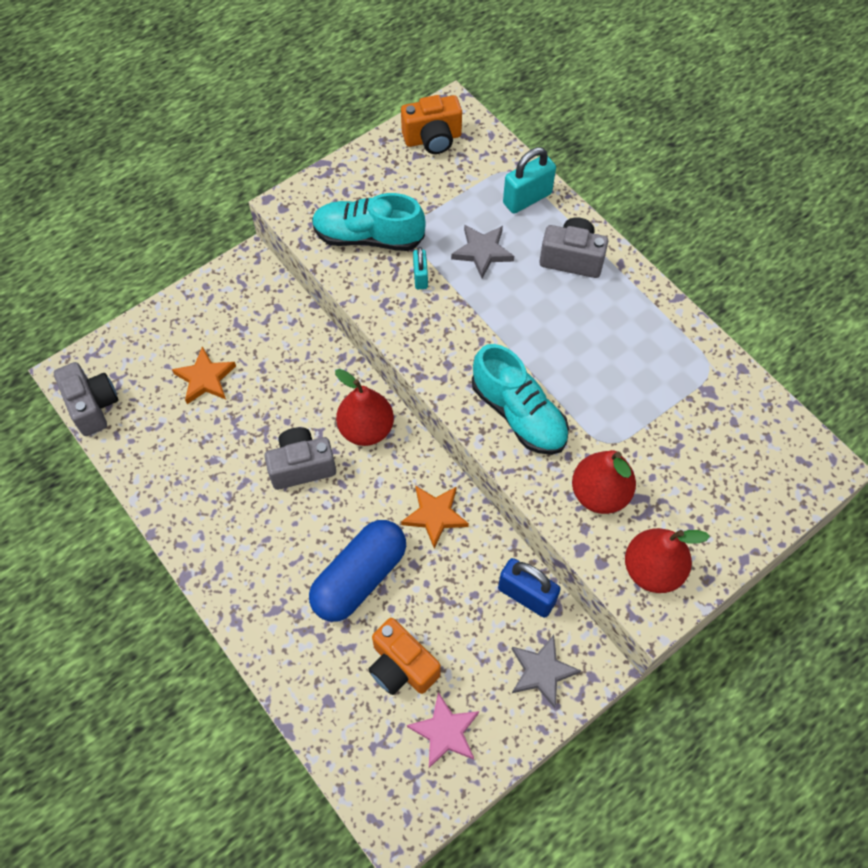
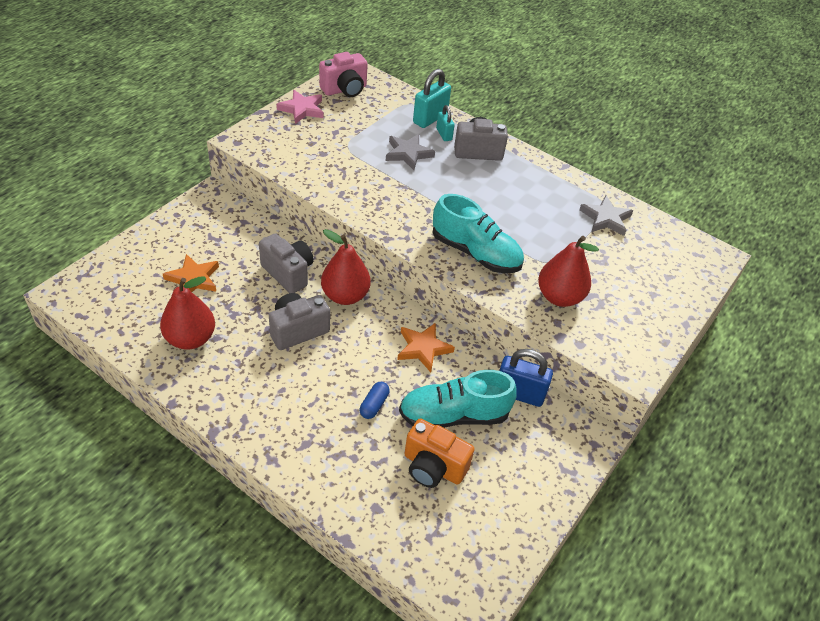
camera: 20 degrees left, 15 degrees down
grey camera [54,362,118,436] -> grey camera moved to [259,233,314,293]
blue capsule [309,520,406,622] -> blue capsule [360,382,390,419], size x0.41
turquoise shoe [312,193,426,251] -> turquoise shoe moved to [399,370,517,428]
orange camera [401,95,462,154] -> pink camera [319,52,368,97]
pink star [407,692,479,768] -> pink star moved to [276,90,324,124]
turquoise padlock [413,247,428,289] -> turquoise padlock moved to [436,105,455,141]
grey star [512,635,581,708] -> grey star moved to [579,195,633,236]
red pear [625,528,710,593] -> red pear moved to [160,276,215,350]

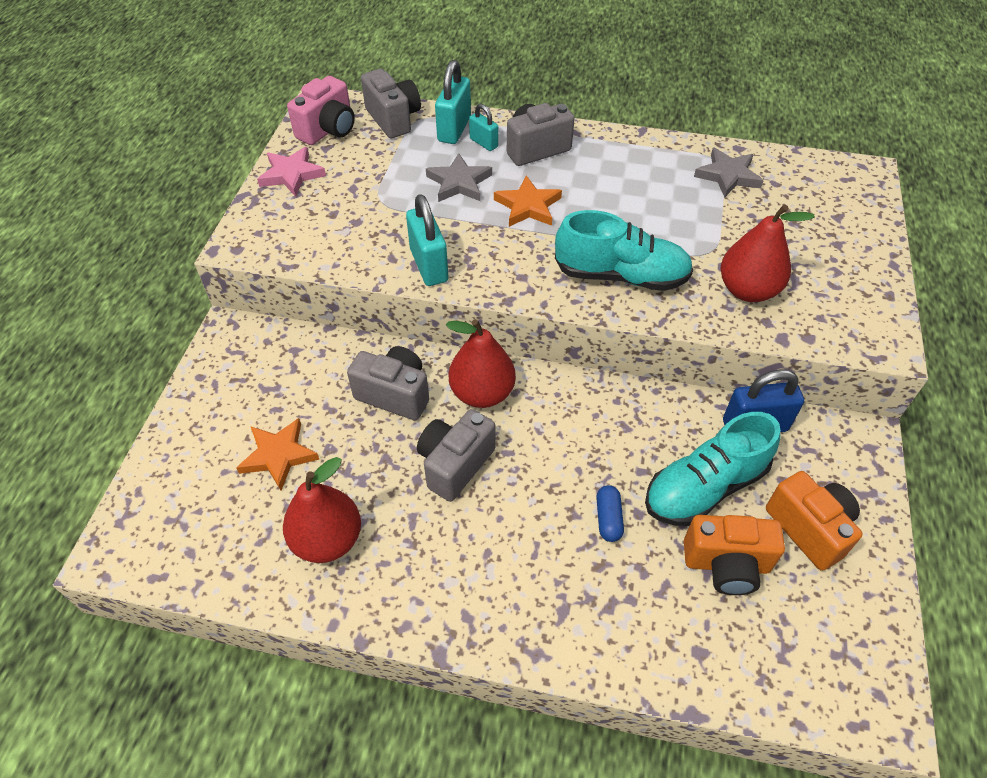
camera: 20 degrees left, 5 degrees up
orange star [397,323,455,372] -> orange star moved to [494,175,562,227]
none -> grey camera [361,69,421,138]
none -> turquoise padlock [406,194,448,286]
none -> orange camera [766,471,863,571]

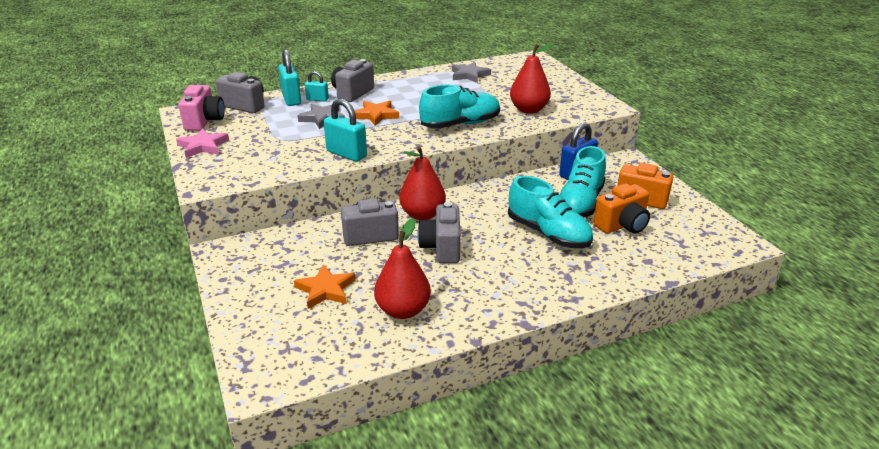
camera: 35 degrees left, 20 degrees down
blue capsule [596,485,624,542] -> turquoise shoe [508,176,593,248]

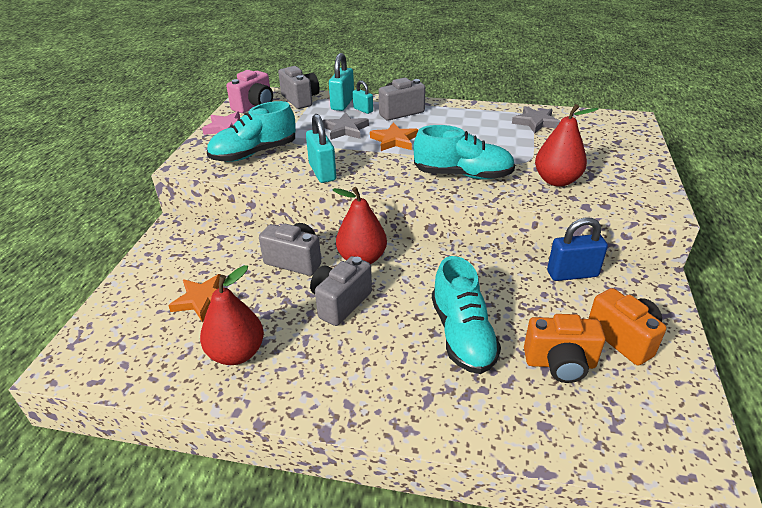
camera: 35 degrees right, 5 degrees up
turquoise shoe [560,146,606,218] -> turquoise shoe moved to [207,101,296,162]

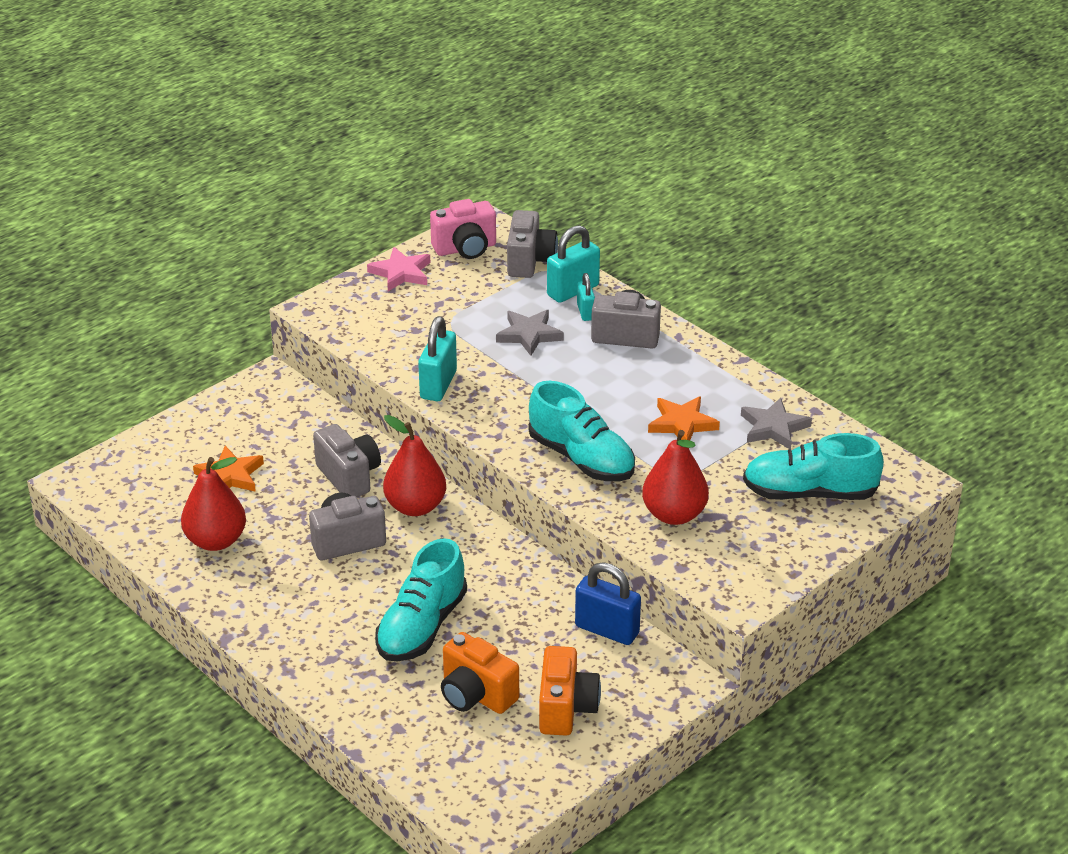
camera: 35 degrees right, 0 degrees up
turquoise shoe [207,101,296,162] -> turquoise shoe moved to [743,433,884,500]
orange star [370,123,418,151] -> orange star moved to [648,397,720,440]

